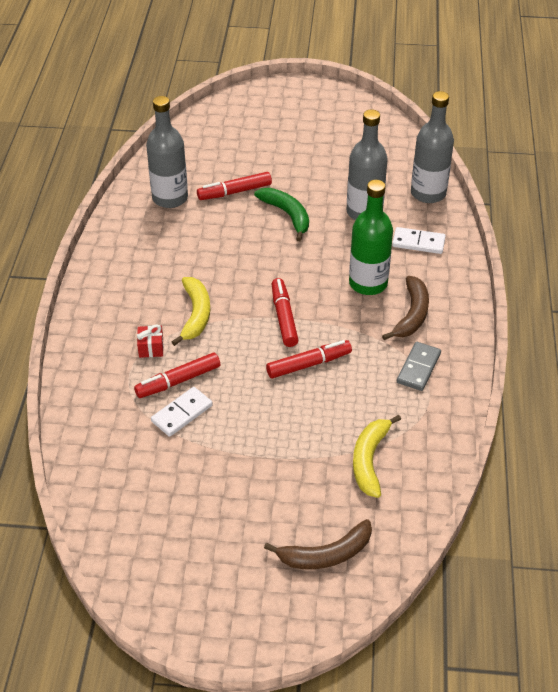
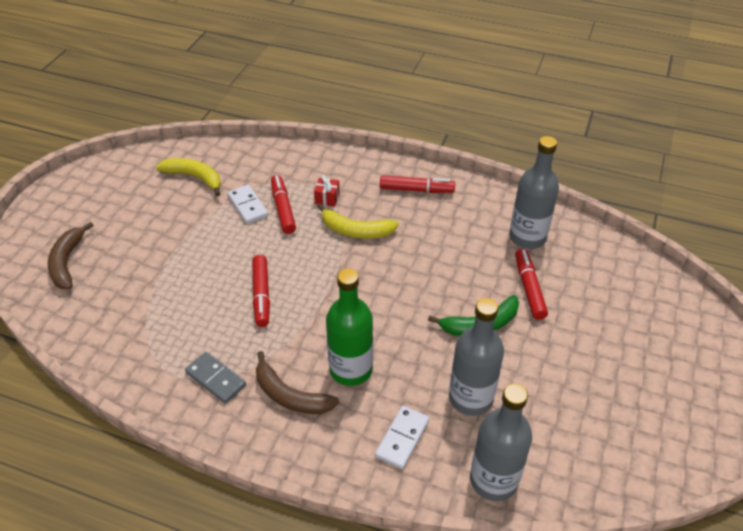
camera: 105 degrees right, 0 degrees up
red marker [272,278,298,347] -> red marker moved to [380,175,455,193]
yellow banana [353,415,401,498] -> yellow banana moved to [156,158,221,196]

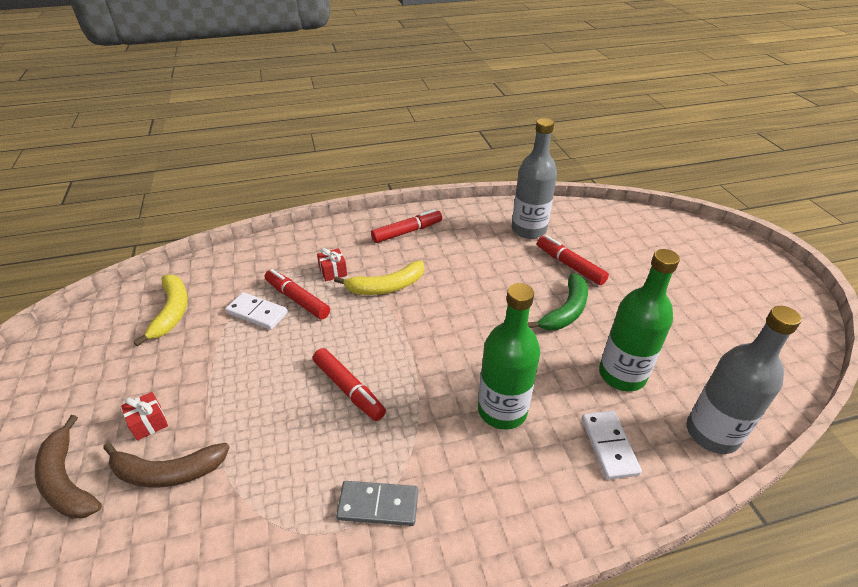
camera: 35 degrees left, 5 degrees down
yellow banana [156,158,221,196] -> yellow banana turned 90 degrees clockwise [133,274,188,346]
brown banana [256,351,339,414] -> brown banana moved to [103,443,230,488]
grey bottle [449,298,504,416] -> green bottle [599,249,680,391]
none -> red gift [121,392,168,441]

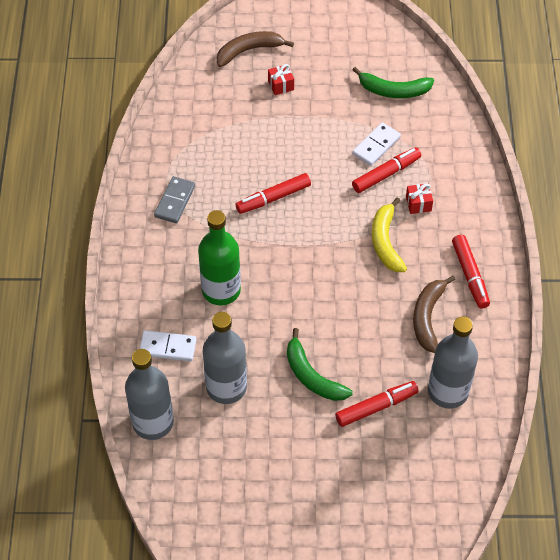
camera: 105 degrees right, 15 degrees up
brown banana [103,443,230,488] -> brown banana moved to [413,276,456,353]
yellow banana [133,274,188,346] -> green banana [353,67,434,98]
green bottle [599,249,680,391] -> grey bottle [203,312,247,404]

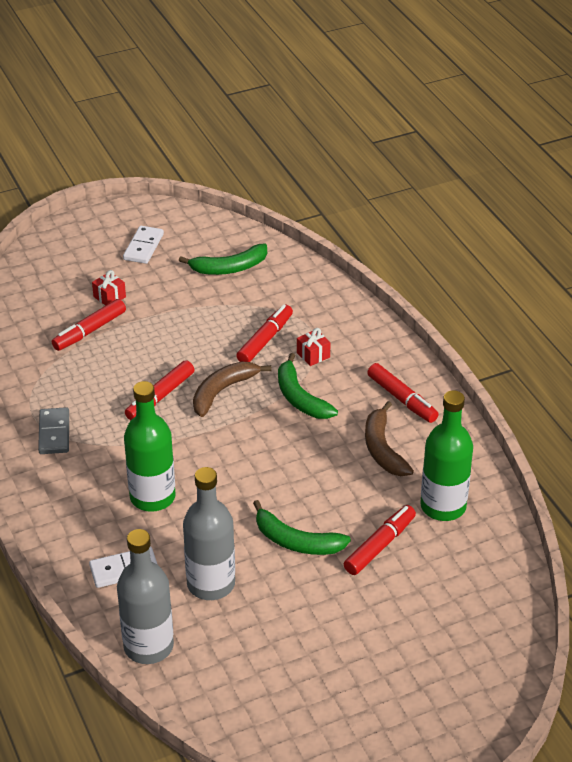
camera: 25 degrees left, 15 degrees down
brown banana [216,31,294,67] -> brown banana moved to [193,361,272,417]
white domino [352,122,401,166] -> white domino moved to [123,226,164,264]
yellow banana [372,197,407,272] -> green banana [278,353,338,419]
grey bottle [428,316,478,409] -> green bottle [420,390,473,521]
none -> red marker [52,299,126,351]

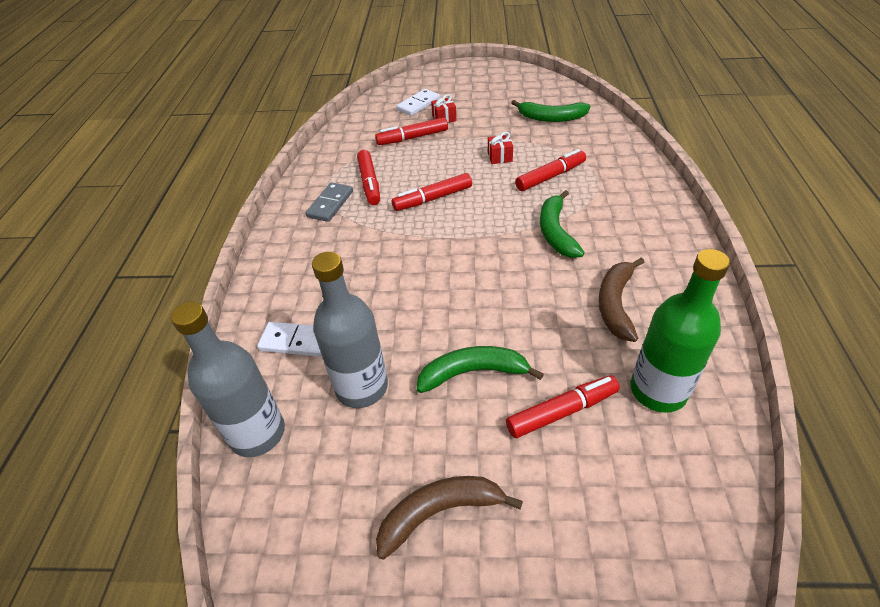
camera: 30 degrees right, 5 degrees up
white domino [123,226,164,264] -> white domino moved to [396,89,440,116]
green bottle [124,381,176,512] -> none
brown banana [193,361,272,417] -> brown banana moved to [376,476,523,560]
green banana [253,500,351,555] -> green banana turned 120 degrees clockwise [417,346,544,393]
red gift [297,328,331,366] -> red gift moved to [488,132,513,164]
red marker [367,363,439,423] -> red marker moved to [357,150,380,205]

